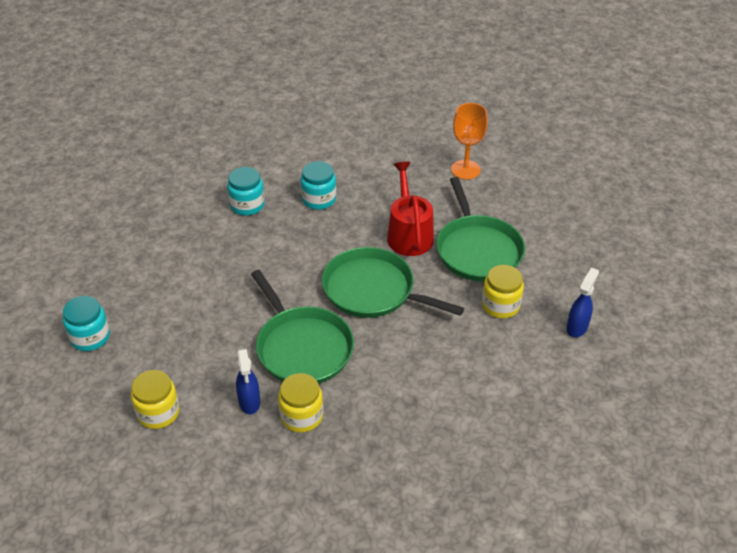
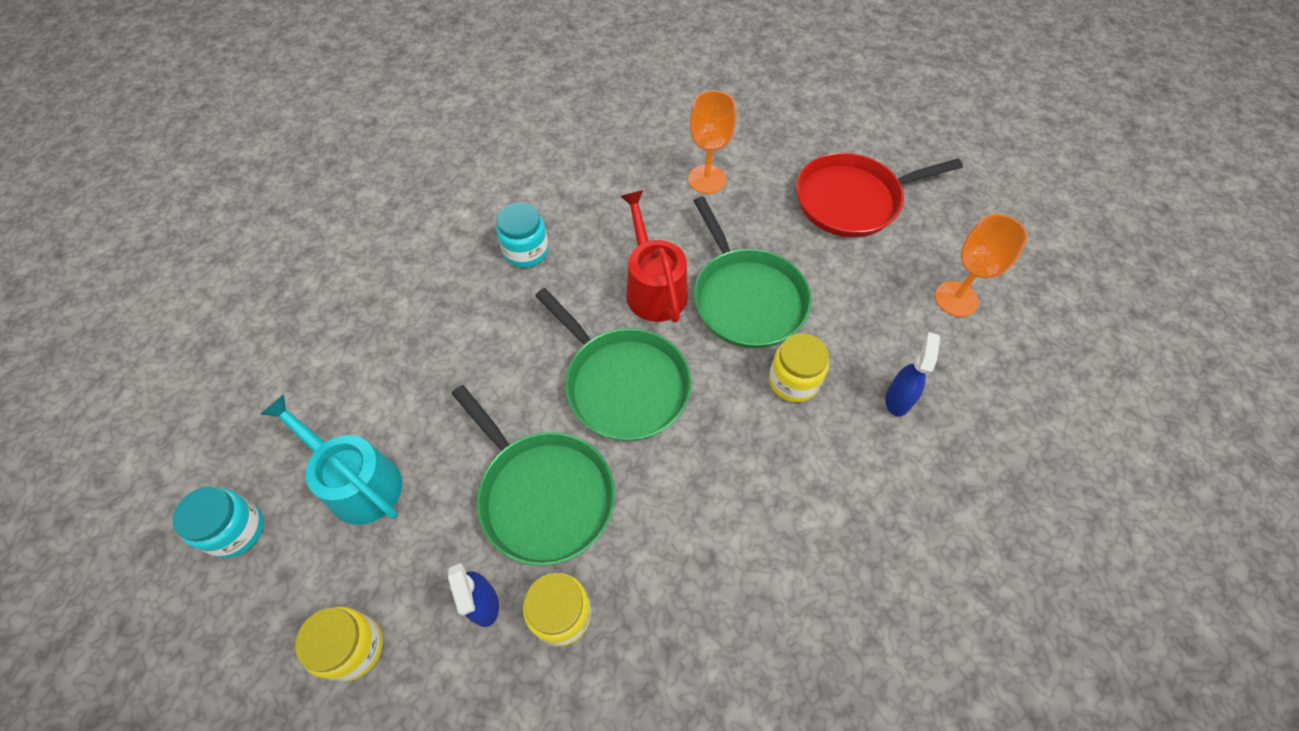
camera: 10 degrees left, 15 degrees up
turquoise jar [227,167,265,216] -> none
green pan [322,247,464,318] -> green pan turned 150 degrees counterclockwise [535,288,691,441]
none -> turquoise watering can [261,394,402,525]
none -> red pan [796,153,963,237]
none -> orange goblet [935,214,1028,317]

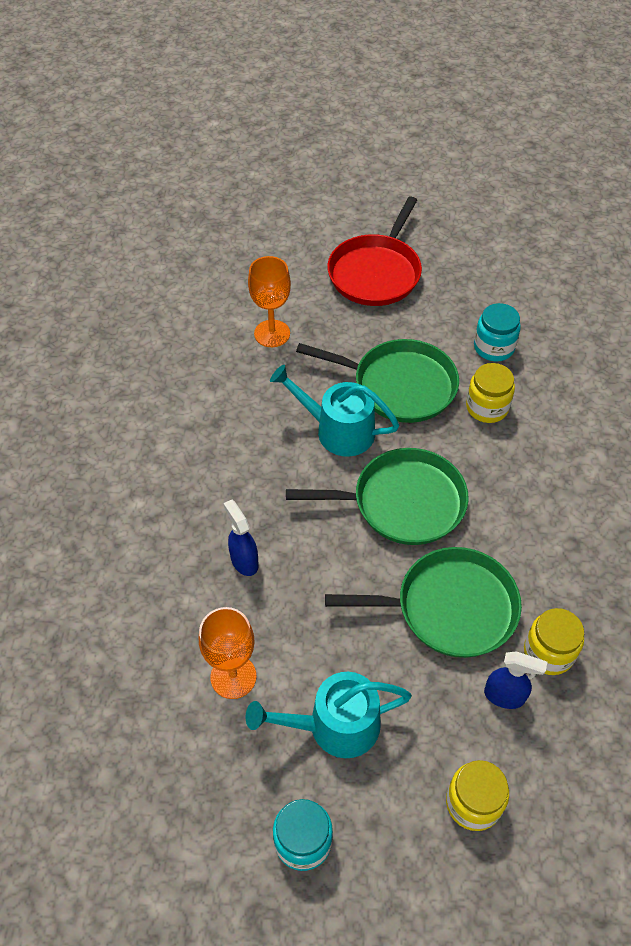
camera: 50 degrees left, 5 degrees down
turquoise jar [496,202,549,268] -> turquoise jar moved to [474,303,521,361]
red watering can [620,190,688,323] -> turquoise watering can [270,365,399,457]
blue spray bottle [885,332,940,417] -> blue spray bottle moved to [224,500,259,576]
orange goblet [935,214,1028,317] -> orange goblet moved to [199,607,257,699]

